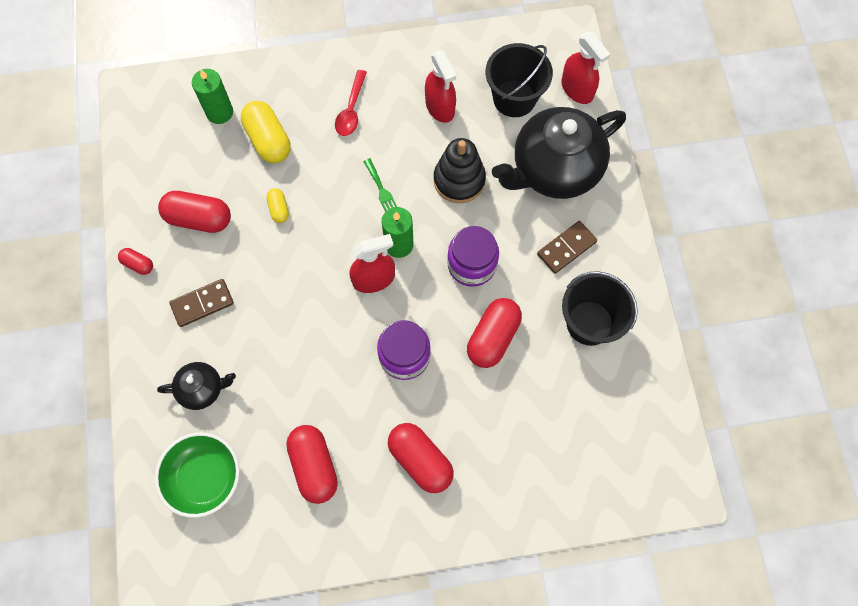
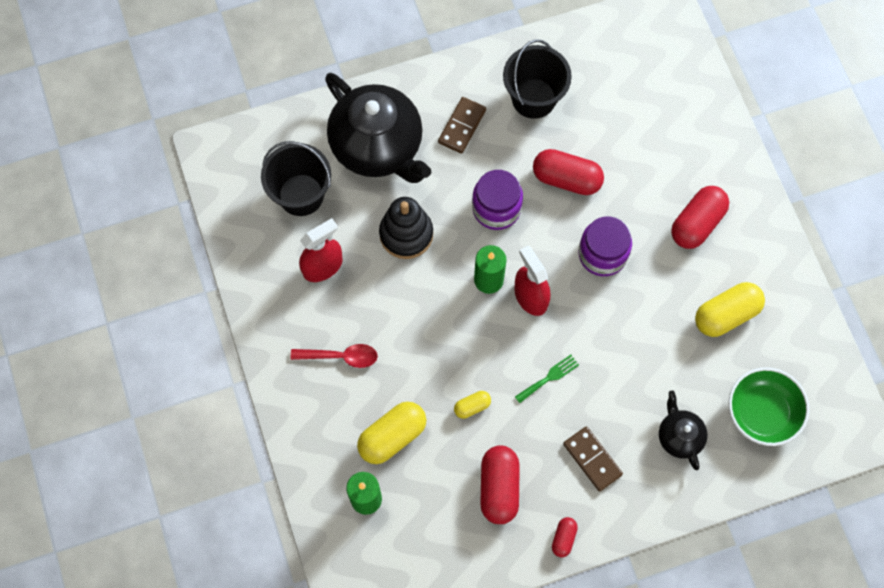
camera: 100 degrees left, 0 degrees up
red capsule [286,425,338,504] -> yellow capsule [695,282,765,337]
green fork [363,158,397,212] -> green fork moved to [515,355,579,403]
brown domino [537,221,597,274] -> brown domino turned 75 degrees clockwise [438,97,486,154]
red spray bottle [561,32,610,104] -> none

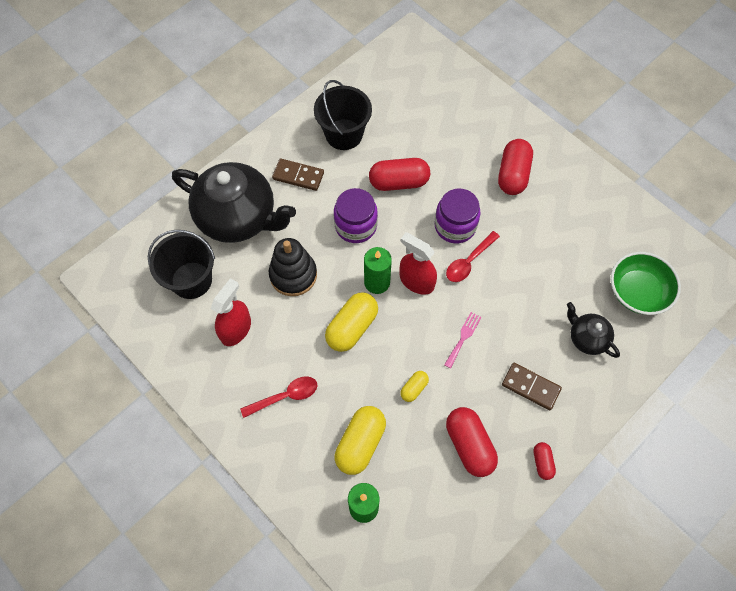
camera: 25 degrees left, 5 degrees down
brown domino [438,97,486,154] -> brown domino turned 75 degrees counterclockwise [272,159,324,191]
green fork [515,355,579,403] -> pink fork [444,312,482,369]
yellow capsule [695,282,765,337] -> yellow capsule moved to [325,292,378,352]
none -> red spoon [446,231,500,282]

